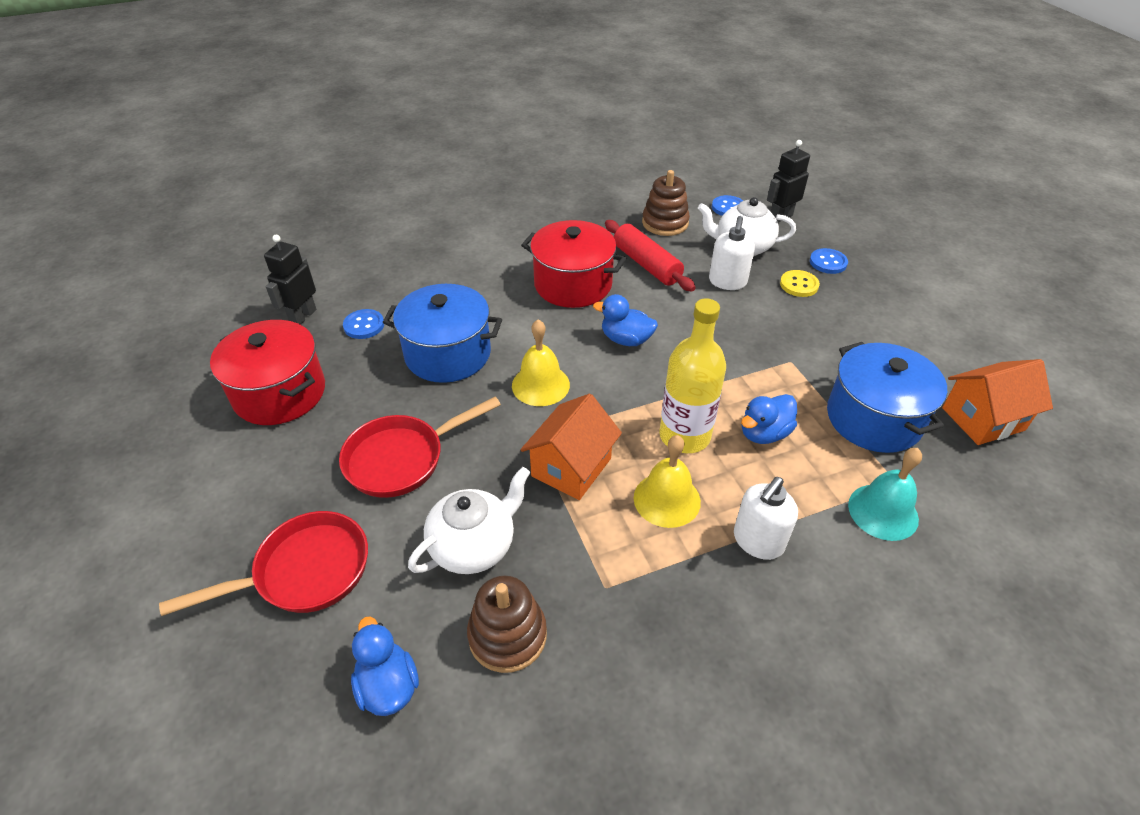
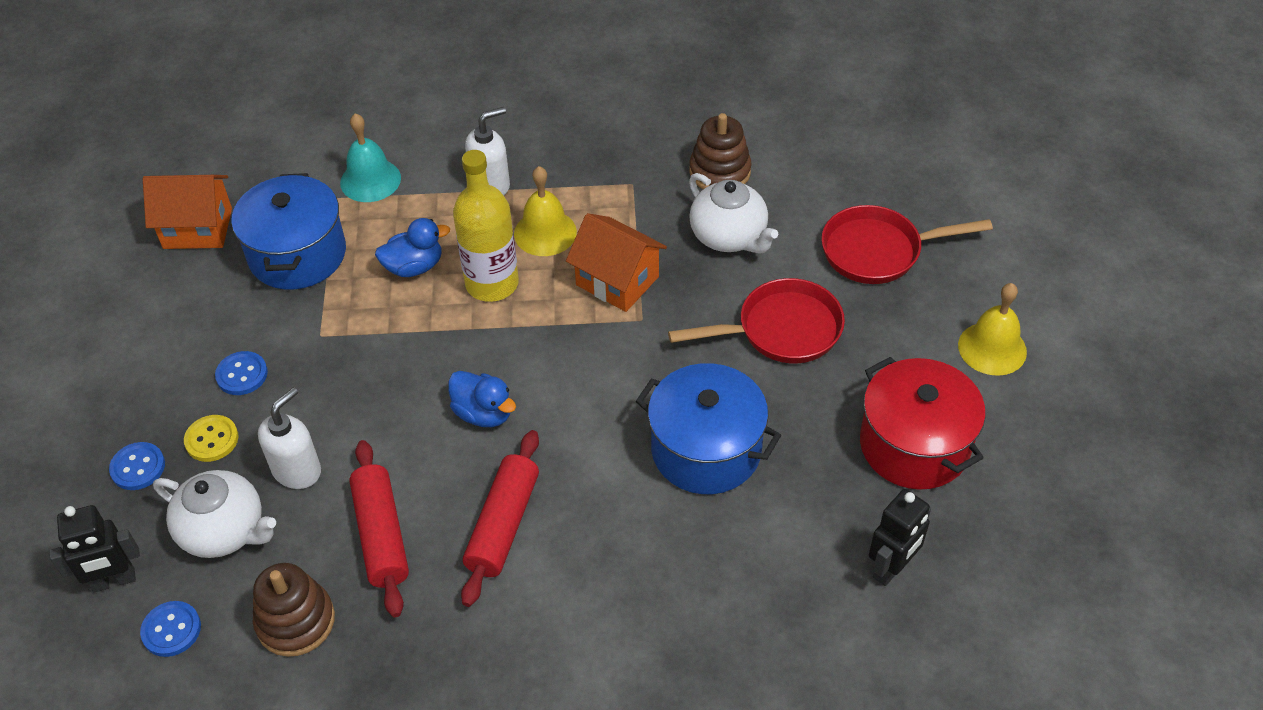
camera: 160 degrees left, 5 degrees up
blue button [343,309,384,339] -> blue button moved to [215,351,268,395]
blue duck [351,616,419,716] -> none
white teapot [408,467,530,574] -> white teapot turned 105 degrees counterclockwise [689,173,778,254]
yellow bell [512,319,570,406] -> yellow bell moved to [958,283,1027,376]
orange house [520,394,622,500] -> orange house turned 75 degrees clockwise [566,213,667,312]
red pot [521,220,626,308] -> red rolling pin [461,430,539,607]

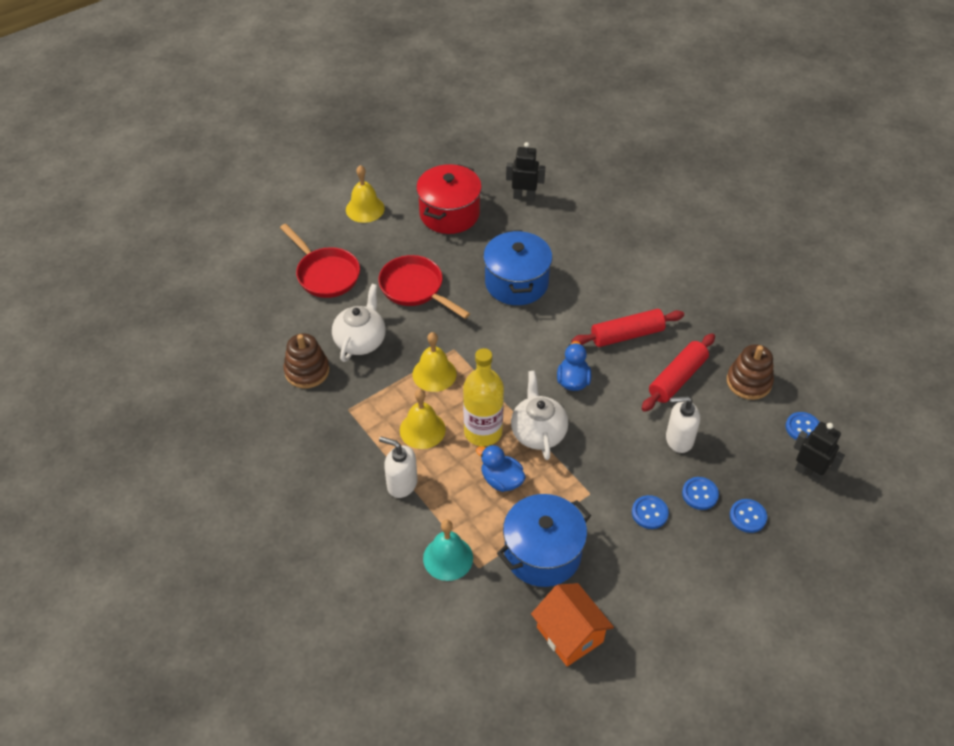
camera: 125 degrees left, 0 degrees up
white teapot [153,470,276,558] -> white teapot moved to [511,371,568,460]
yellow button [184,415,238,462] -> blue button [682,477,719,510]
orange house [566,213,667,312] -> yellow bell [412,332,457,392]

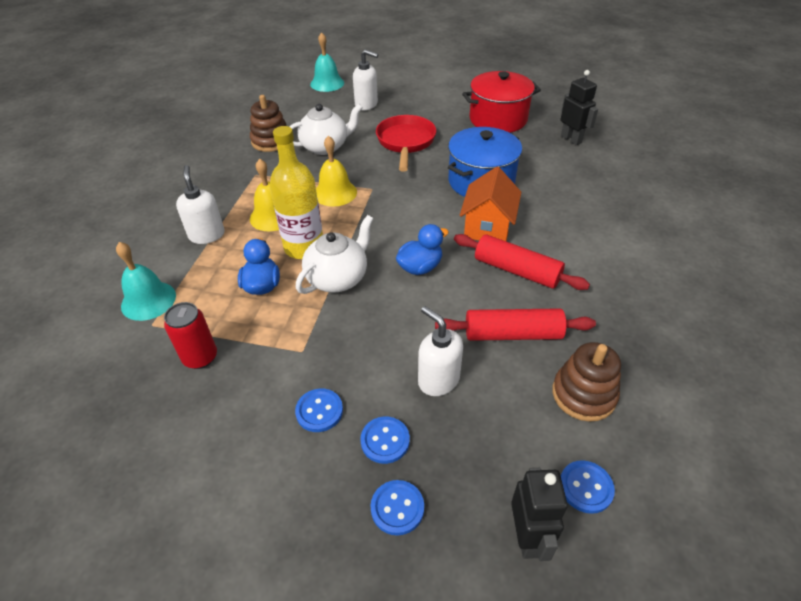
camera: 50 degrees right, 5 degrees down
red pan [280,224,360,298] -> white soap dispenser [353,49,378,110]
yellow bell [346,165,385,223] -> none
blue pot [497,494,591,587] -> red can [164,302,217,369]
orange house [531,583,614,667] -> orange house moved to [460,167,521,241]
none -> turquoise bell [310,32,344,92]

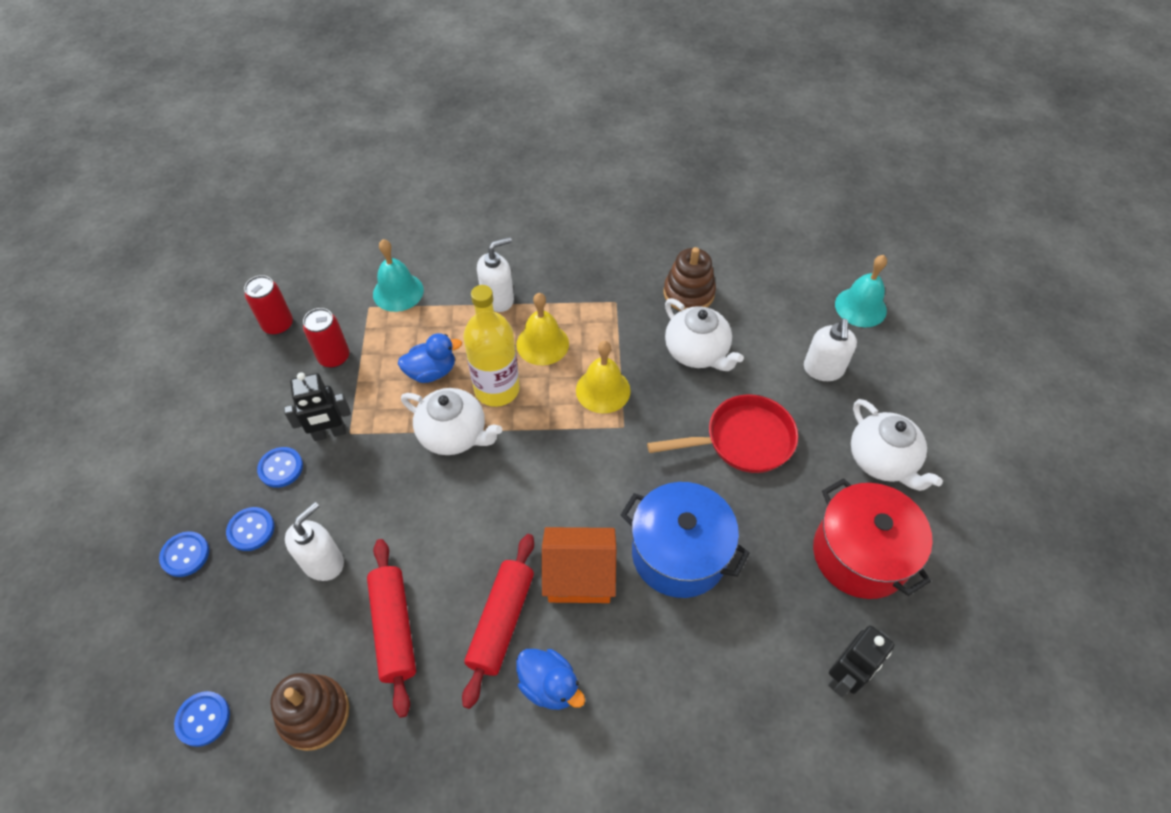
camera: 75 degrees right, 10 degrees up
blue duck [396,224,449,275] -> blue duck moved to [516,649,585,710]
black robot [511,468,568,561] -> black robot moved to [284,372,351,441]
none -> red can [244,275,293,335]
none -> white teapot [851,399,943,491]

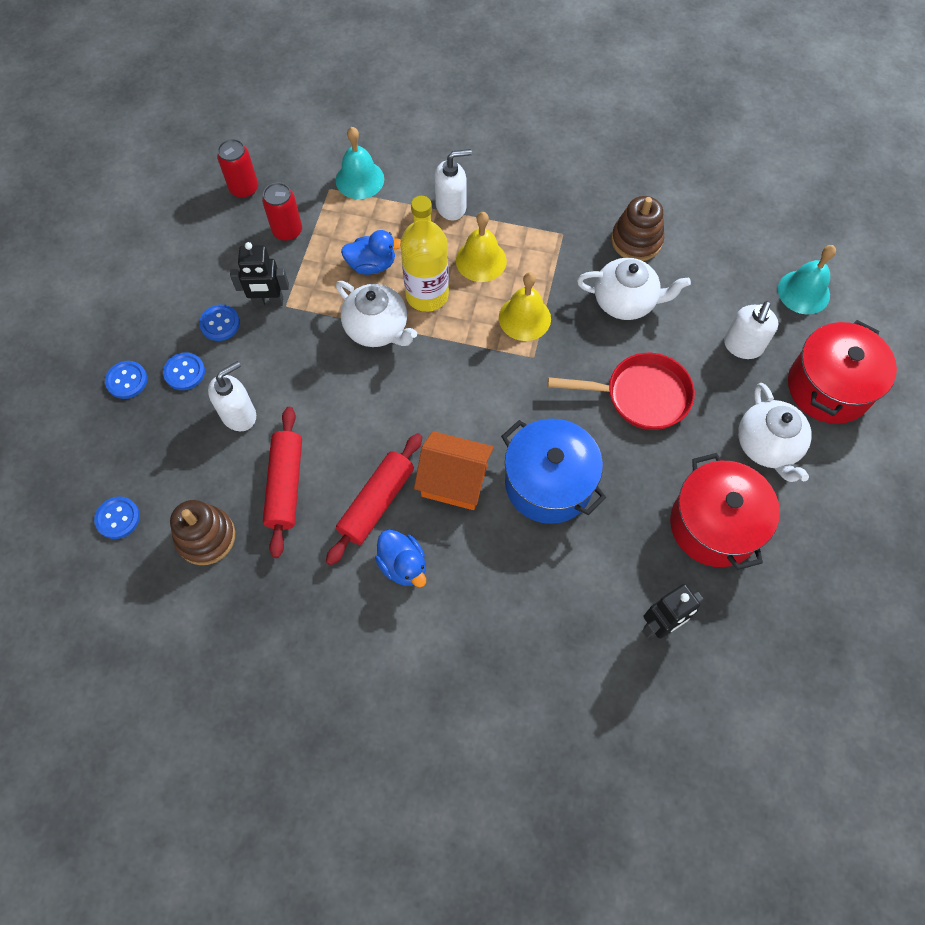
camera: 15 degrees right, 10 degrees up
white teapot [665,298,744,371] -> white teapot turned 60 degrees counterclockwise [577,258,691,320]
none -> red pot [788,320,897,424]

